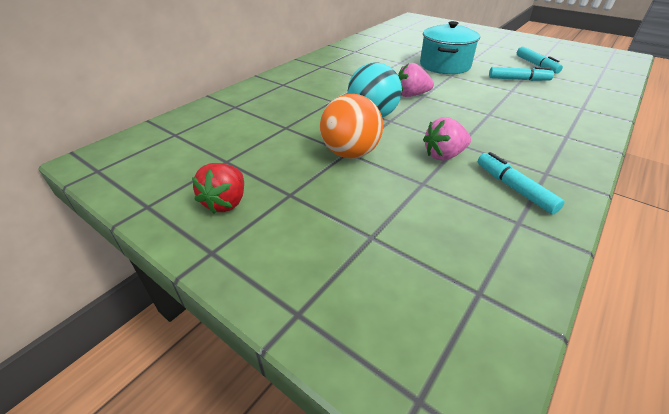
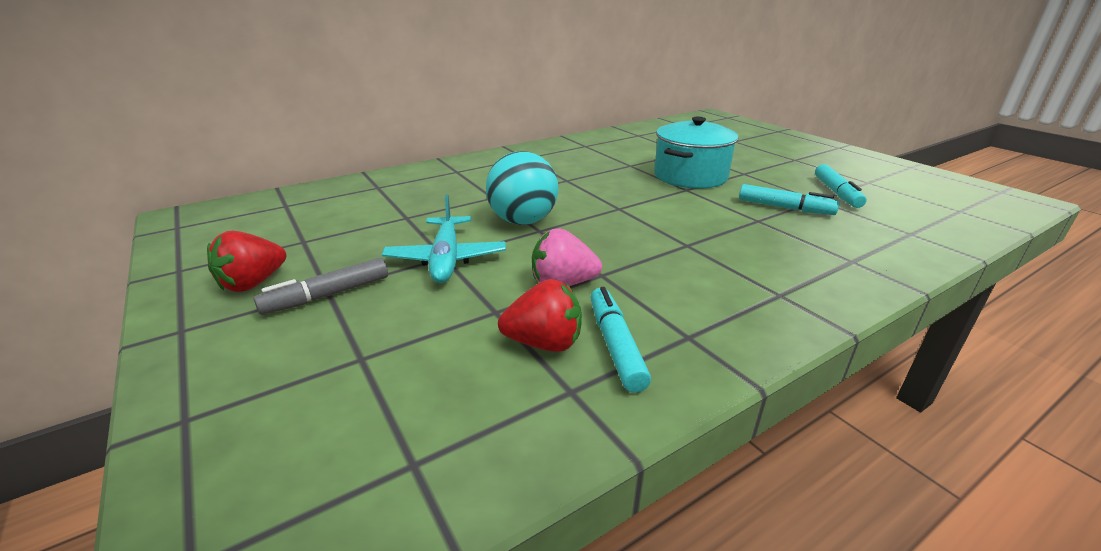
camera: 20 degrees right, 10 degrees down
orange ball [320,94,383,159] -> turquoise plane [382,194,506,283]
pink strawberry [398,63,434,97] -> none
none -> grey marker [254,257,388,315]
none -> red strawberry [498,279,582,352]

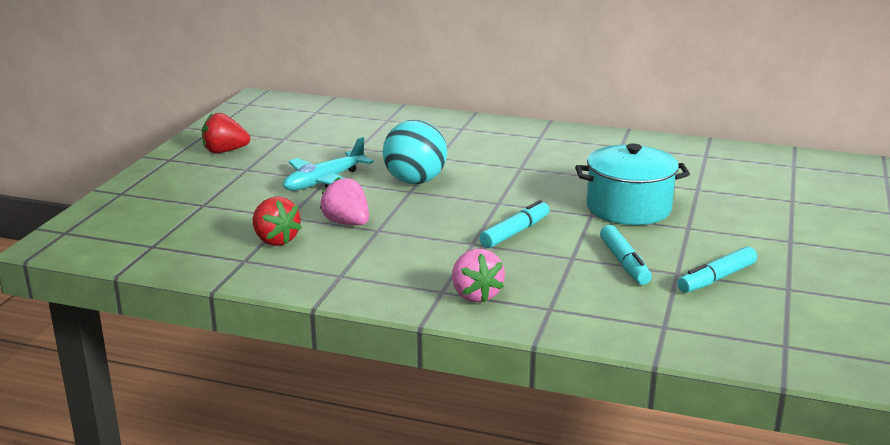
camera: 50 degrees right, 5 degrees down
grey marker [254,257,388,315] -> none
turquoise marker [590,287,651,393] -> turquoise marker moved to [479,200,550,248]
none -> pink strawberry [452,249,505,303]

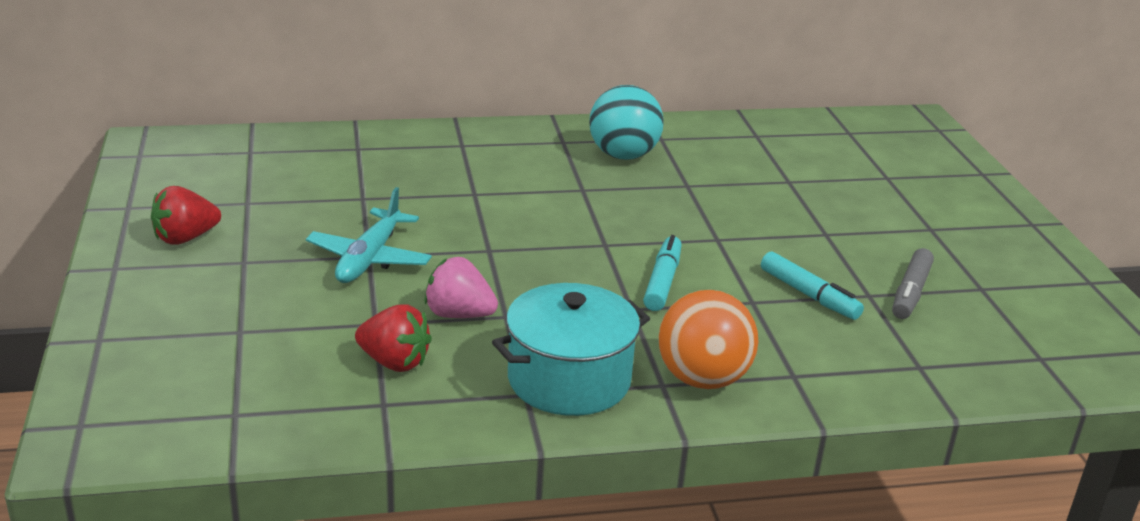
camera: 30 degrees left, 5 degrees up
turquoise ball [383,120,447,184] -> turquoise ball moved to [589,85,664,160]
pink strawberry [452,249,505,303] -> orange ball [659,290,758,389]
turquoise pot [575,144,690,225] -> turquoise pot moved to [492,283,650,416]
turquoise marker [677,246,757,293] -> grey marker [892,248,934,319]

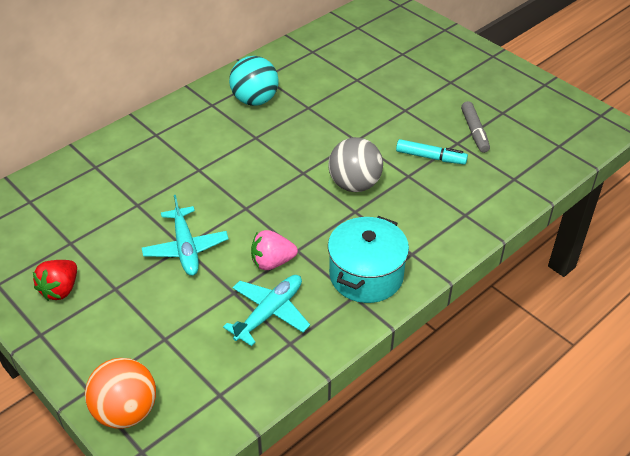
camera: 30 degrees left, 15 degrees up
red strawberry [355,304,432,372] -> turquoise plane [223,275,310,346]
turquoise marker [643,235,682,311] -> grey ball [328,137,383,192]
orange ball [659,290,758,389] -> orange ball moved to [85,358,156,429]

